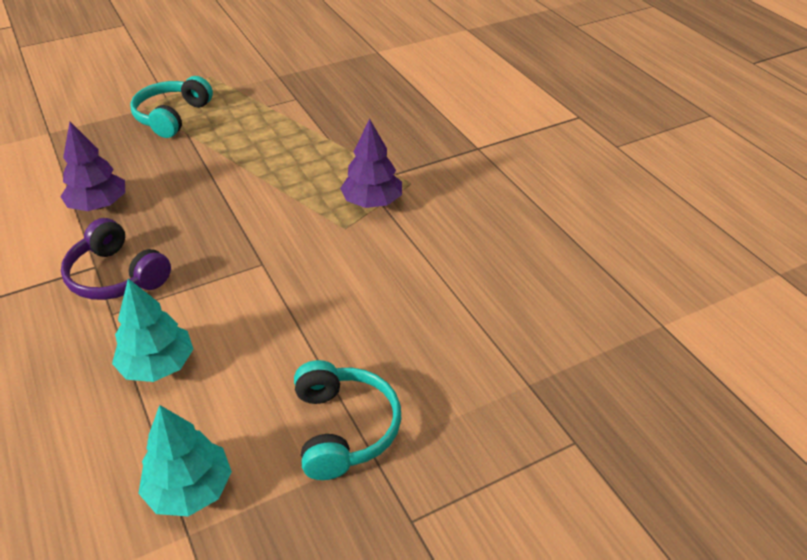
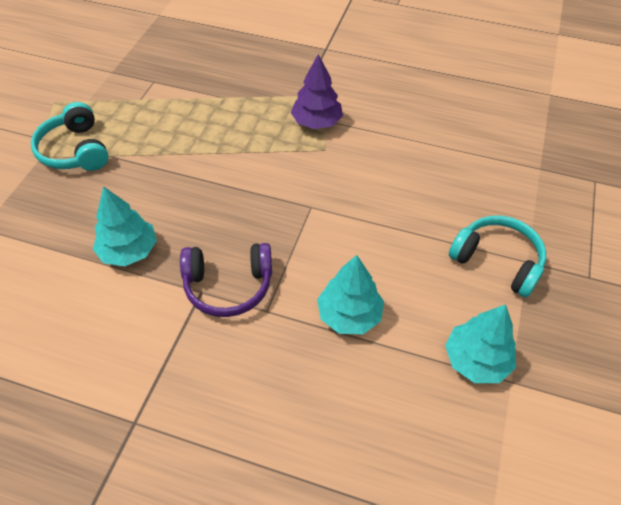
camera: 45 degrees left, 10 degrees up
purple tree [60,122,125,211] -> turquoise tree [93,186,157,266]

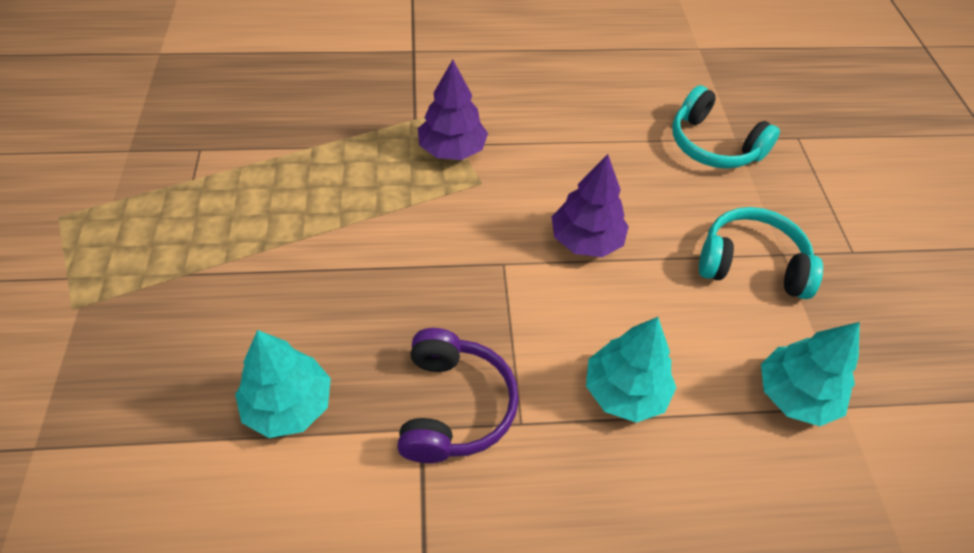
camera: 25 degrees left, 0 degrees up
turquoise headphones [31,102,109,171] -> turquoise headphones moved to [672,85,780,169]
purple headphones [180,243,272,317] -> purple headphones turned 60 degrees counterclockwise [397,328,519,463]
none -> purple tree [552,154,629,257]

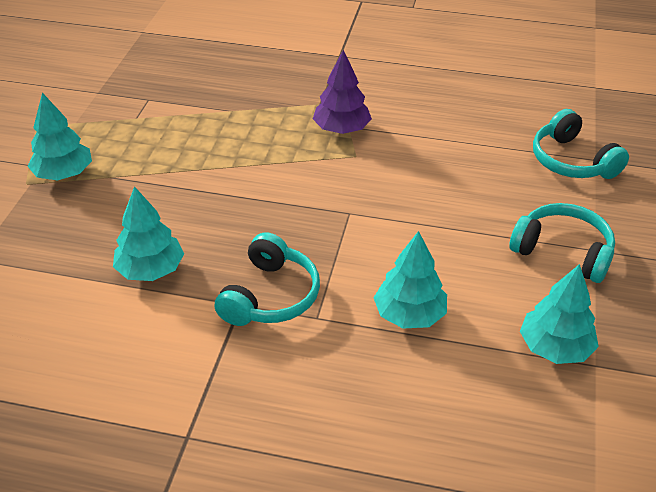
camera: 20 degrees right, 10 degrees down
purple headphones [397,328,519,463] -> turquoise headphones [215,232,320,326]
purple tree [552,154,629,257] -> none
none -> turquoise tree [28,93,92,181]

